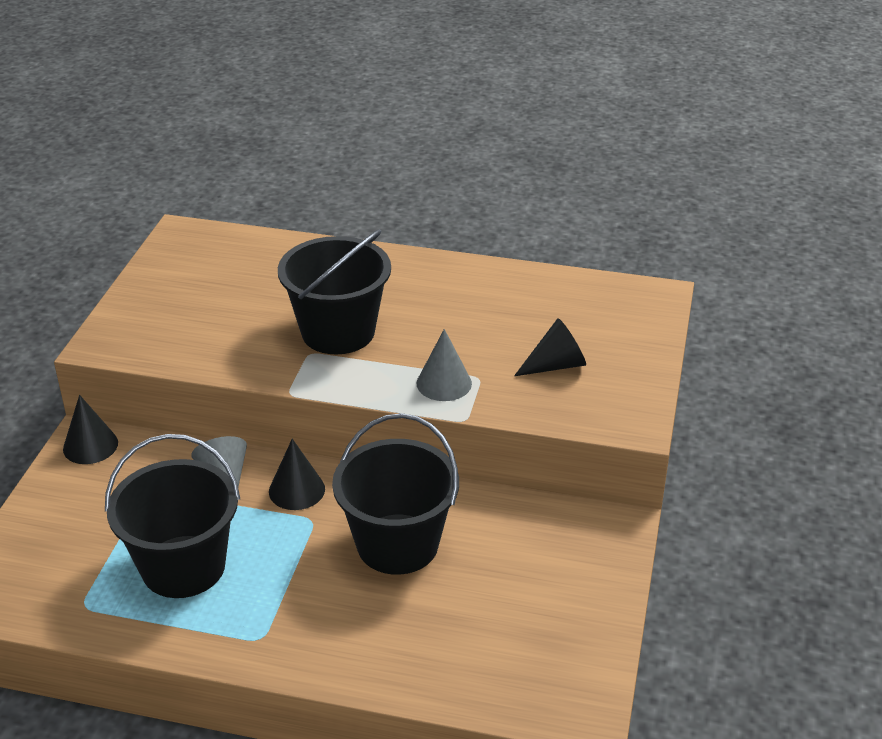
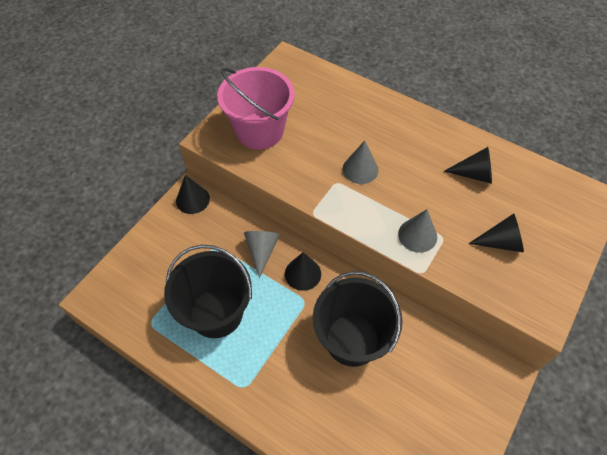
camera: 20 degrees right, 20 degrees up
black bucket [278,229,391,354] -> grey cone [343,141,379,184]
none -> pink bucket [217,67,295,150]
none -> black cone [444,147,492,184]

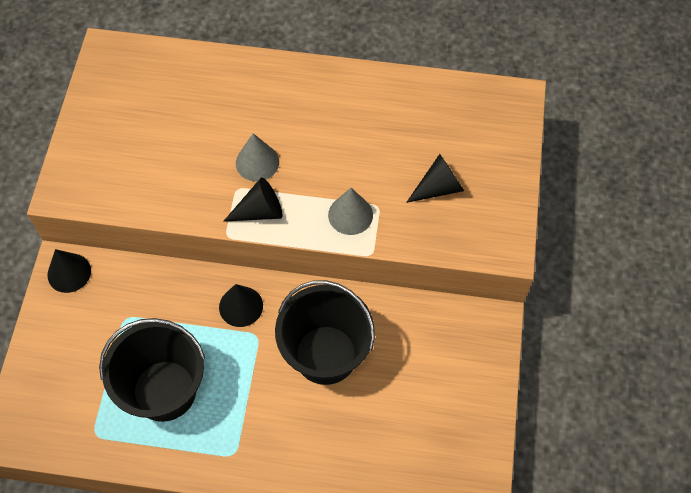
camera: 25 degrees left, 5 degrees up
pink bucket [217,67,295,150] -> none
grey cone [244,231,280,278] -> none
black cone [444,147,492,184] -> black cone moved to [223,177,283,222]

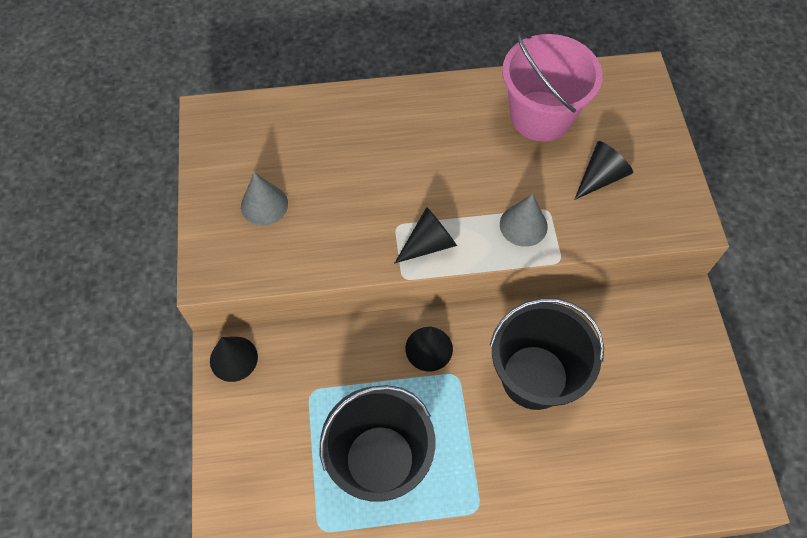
camera: 15 degrees left, 0 degrees up
grey cone [236,133,279,182] -> grey cone moved to [241,173,288,226]
none -> pink bucket [502,31,603,142]

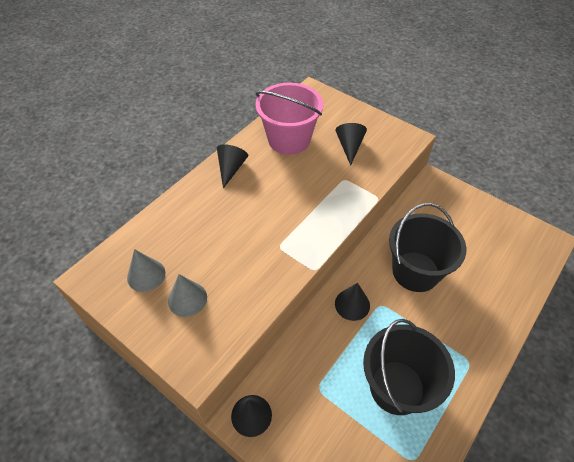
camera: 45 degrees left, 10 degrees down
black cone [395,207,457,263] -> black cone moved to [217,144,248,189]
grey cone [500,194,548,247] -> grey cone moved to [127,249,165,292]

